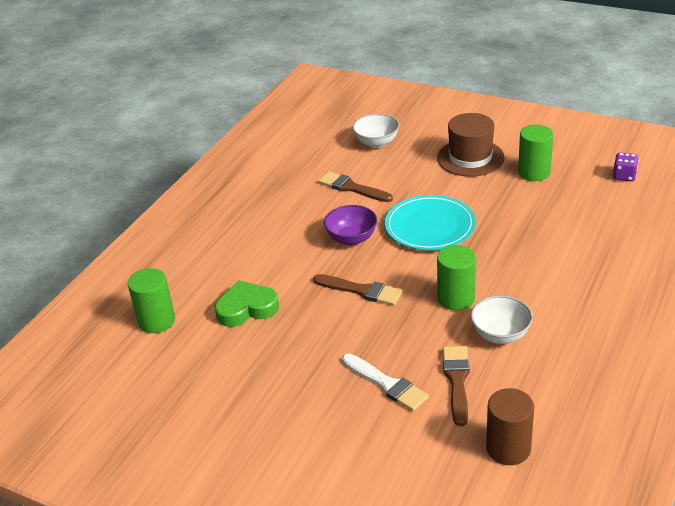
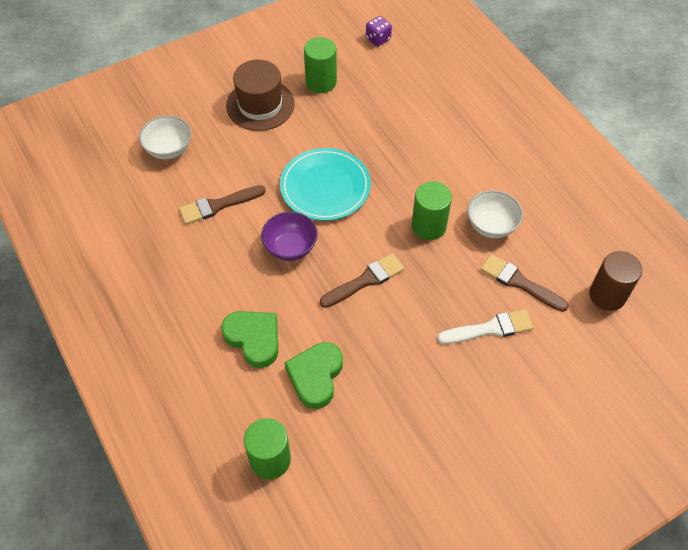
camera: 60 degrees left, 20 degrees up
none -> green heart [221,311,278,368]

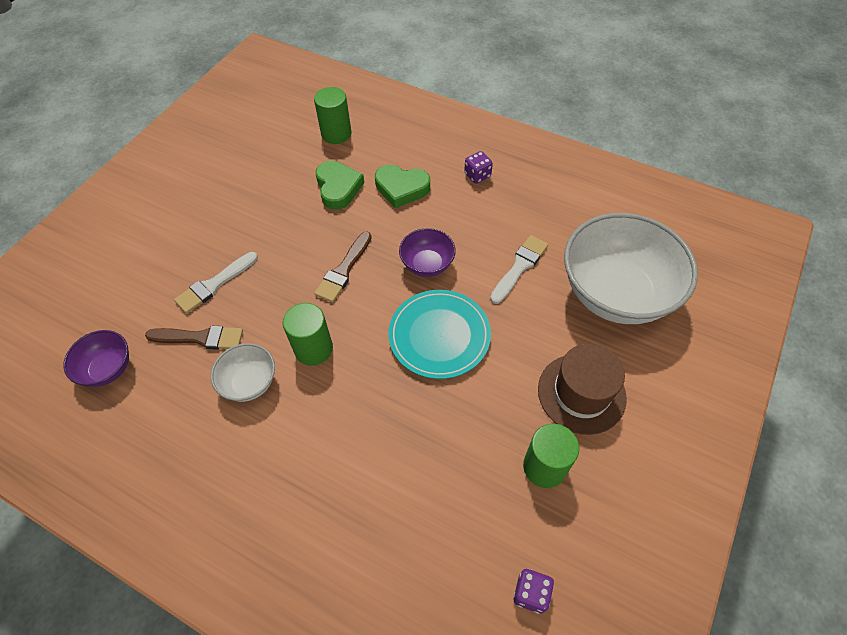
camera: 150 degrees right, 0 degrees up
white bowl [139,115,191,159] -> white bowl [564,213,698,324], size x2.13
brown brush [179,185,266,225] -> white brush [490,235,548,304]
brown cylinder [589,251,642,311] -> purple bowl [63,330,129,387]
none -> purple dice [464,151,493,184]

